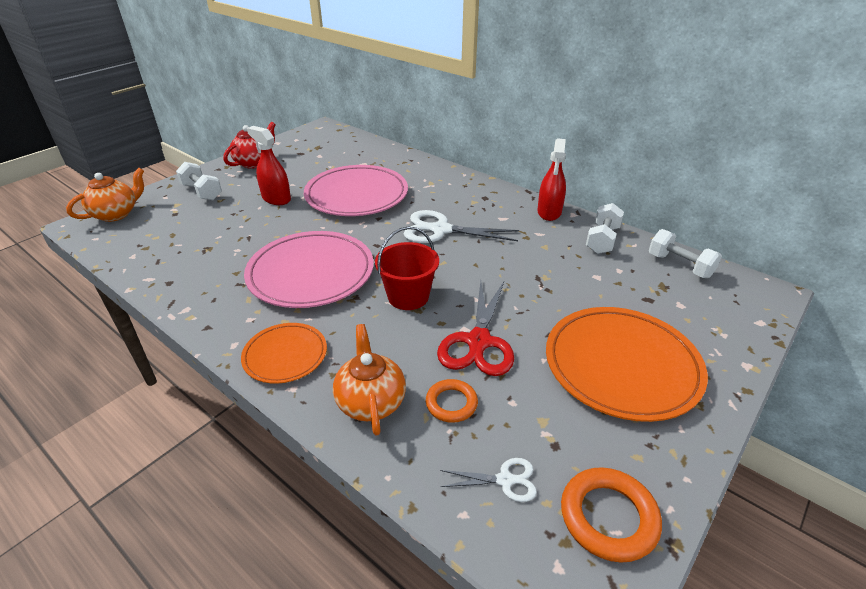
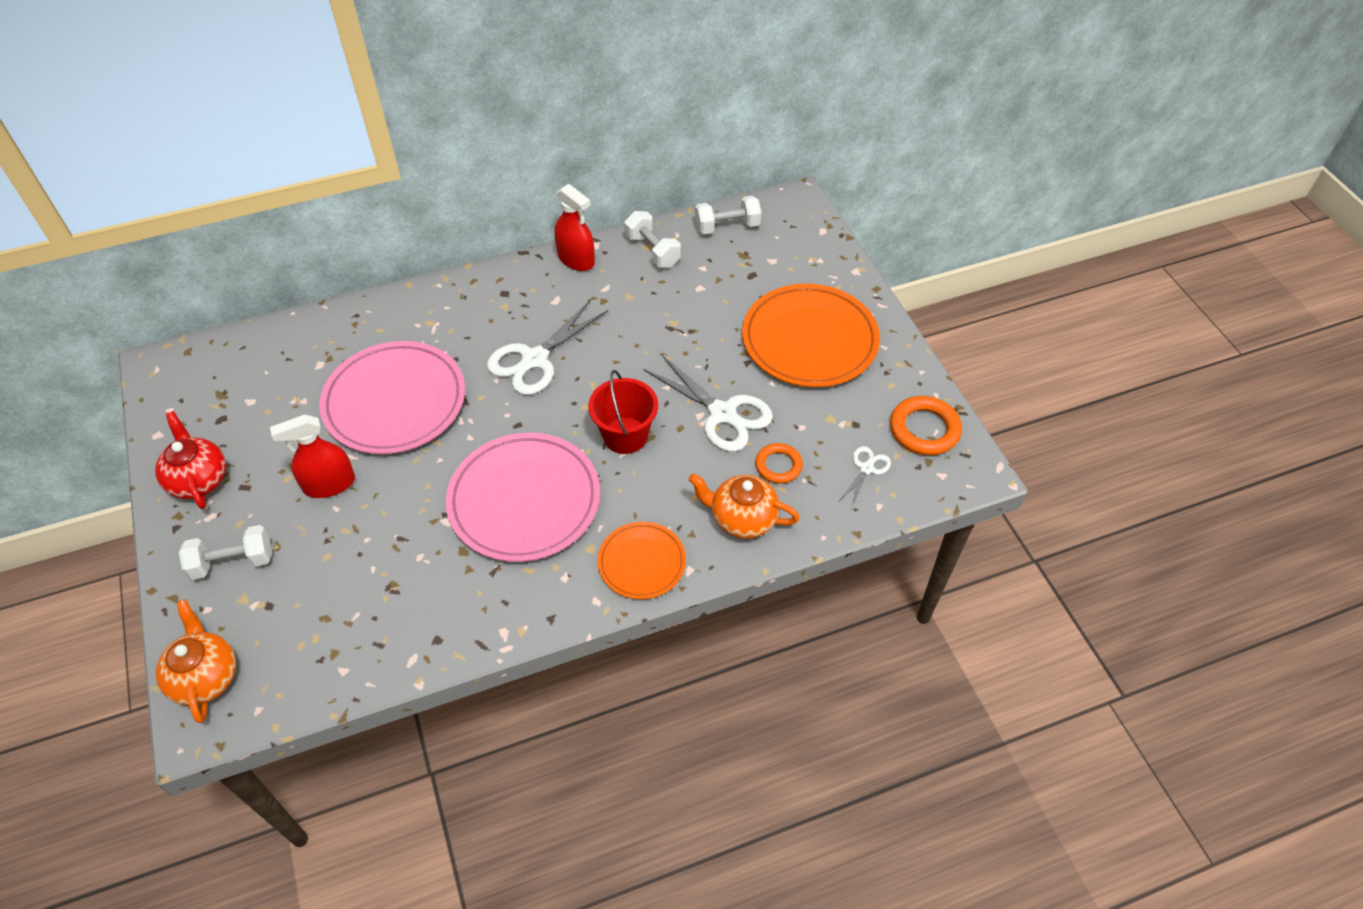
camera: 60 degrees left, 15 degrees up
red scissors [437,281,514,376] -> white scissors [643,354,773,452]

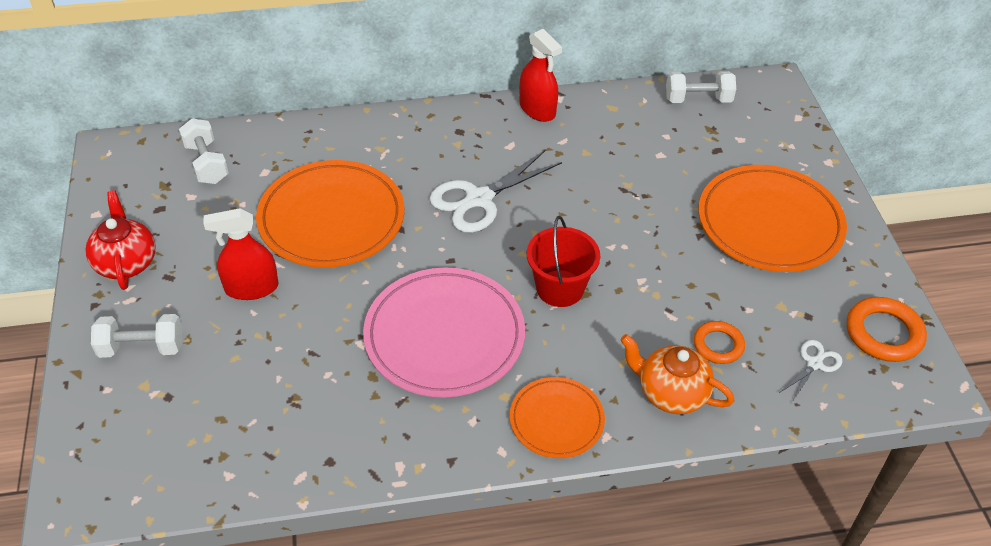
camera: 10 degrees right, 5 degrees down
orange teapot [156,599,236,723] -> none
pink plate [319,341,465,454] -> orange plate [256,160,404,268]
white dumbbell [624,211,681,267] -> white dumbbell moved to [179,118,228,184]
white scissors [643,354,773,452] -> none

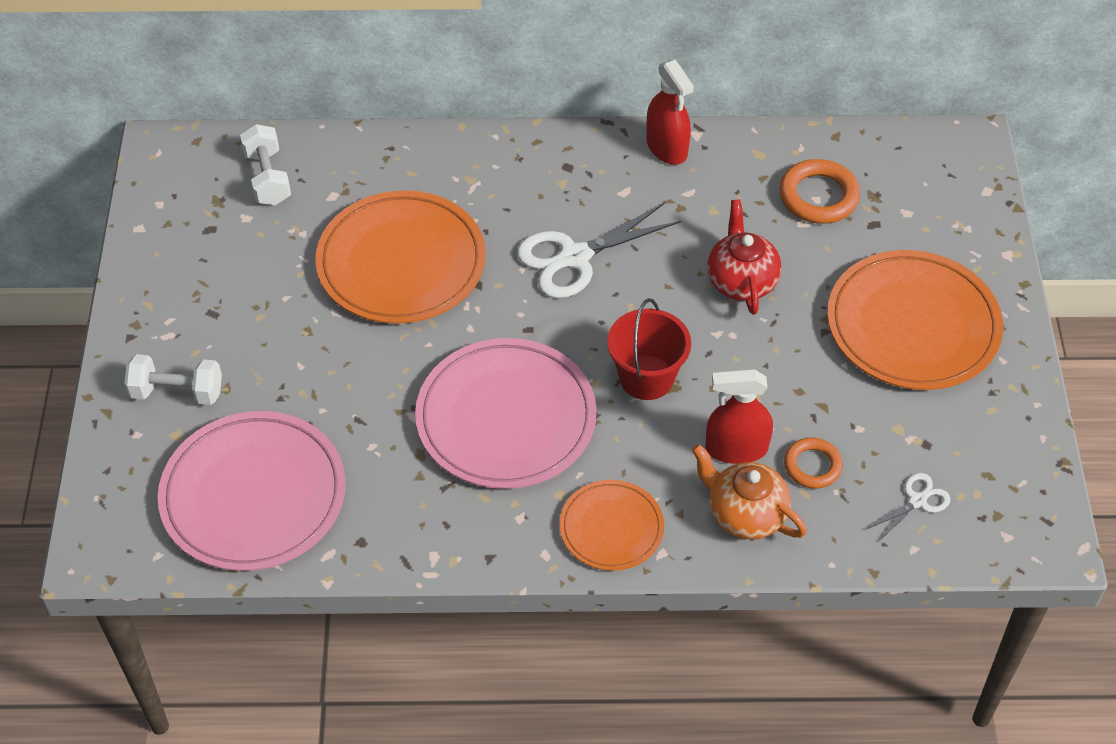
camera: 10 degrees right, 5 degrees up
red teapot [85,190,156,290] -> red teapot moved to [707,199,782,315]
red spray bottle [204,208,278,300] -> red spray bottle moved to [705,369,773,464]
white dumbbell [666,71,736,103] -> none
orange ring [847,297,927,362] -> orange ring moved to [779,159,860,224]
none -> pink plate [158,411,346,571]

